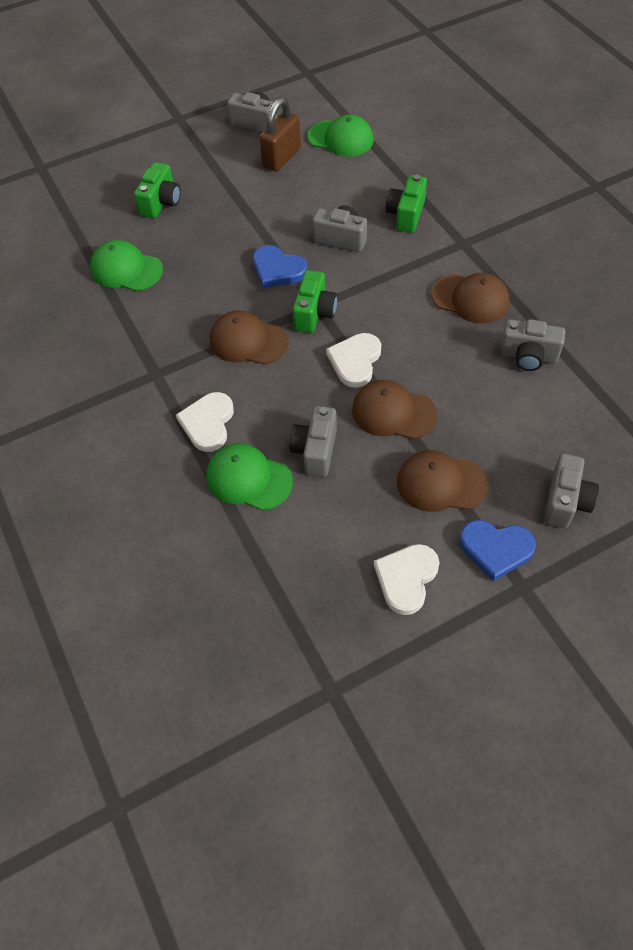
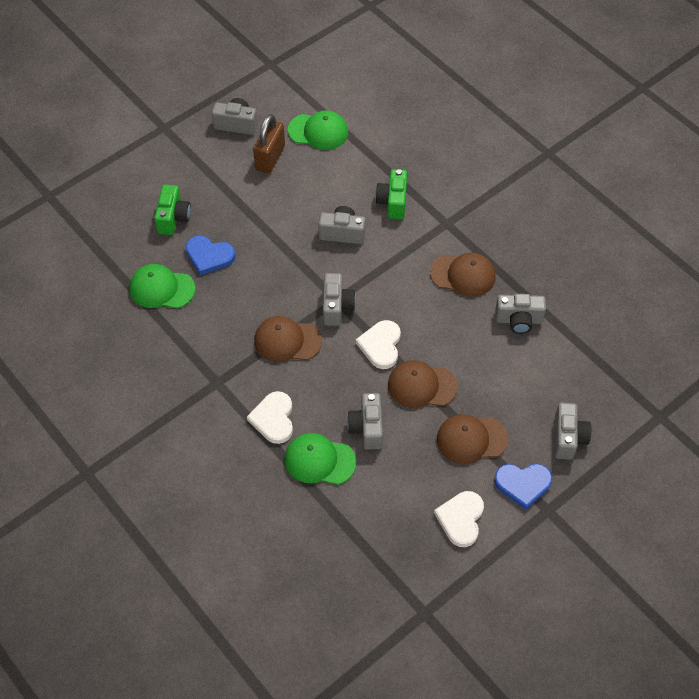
camera: 15 degrees left, 0 degrees up
blue heart [253,245,308,288] -> blue heart moved to [186,236,235,275]
green camera [293,270,337,333] -> grey camera [323,273,356,326]

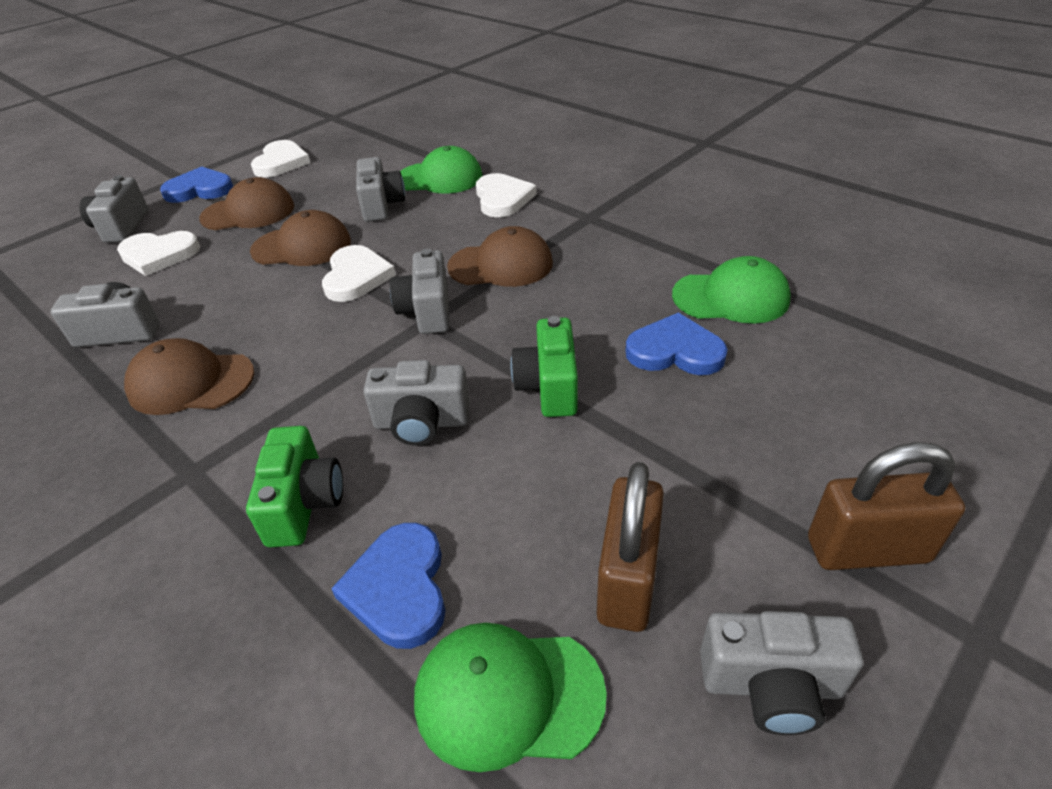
camera: 175 degrees right, 15 degrees down
green camera [154,184,191,235] -> green camera moved to [510,316,578,417]
none -> white heart [117,231,200,276]
none -> blue heart [331,523,446,649]
none -> brown padlock [808,442,965,570]

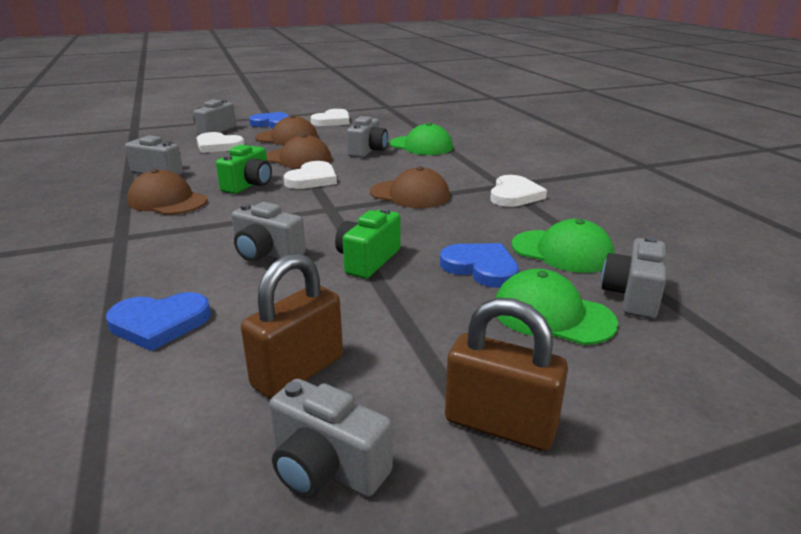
camera: 25 degrees right, 15 degrees down
green camera [246,426,343,548] -> green camera moved to [216,145,272,194]
blue heart [331,523,446,649] -> blue heart turned 120 degrees counterclockwise [106,292,211,351]
grey camera [390,248,450,334] -> grey camera moved to [601,236,666,319]
green cap [414,623,607,772] -> green cap moved to [495,269,618,345]
white heart [476,173,537,217] -> white heart moved to [490,175,547,207]

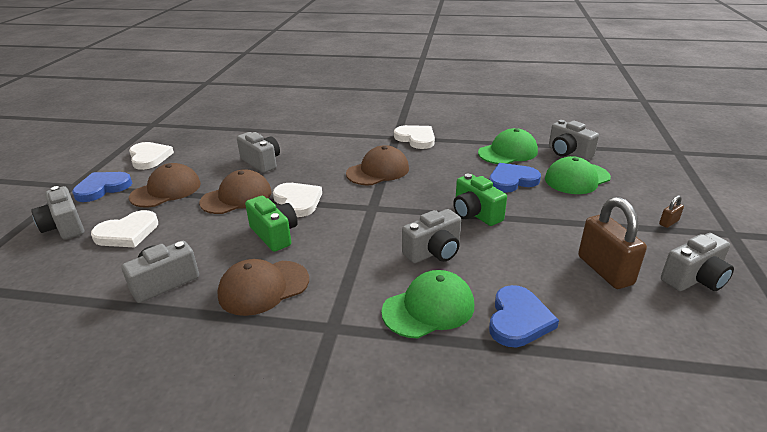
camera: 60 degrees left, 5 degrees up
green cap [389,123,453,155] -> green cap moved to [381,270,474,338]
brown padlock [445,298,568,451] -> brown padlock [659,195,684,228], size x0.43

